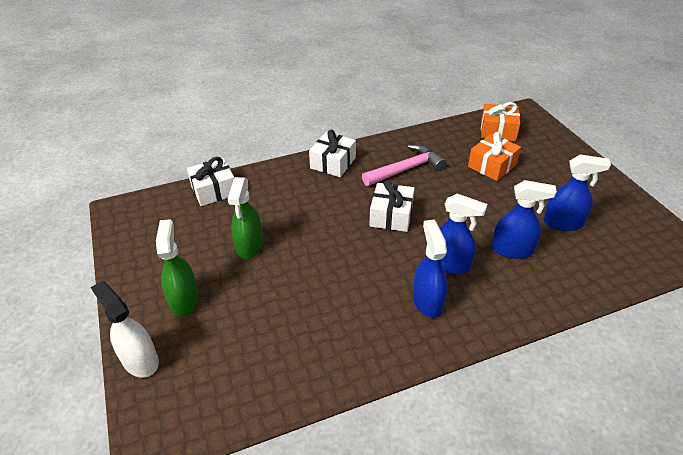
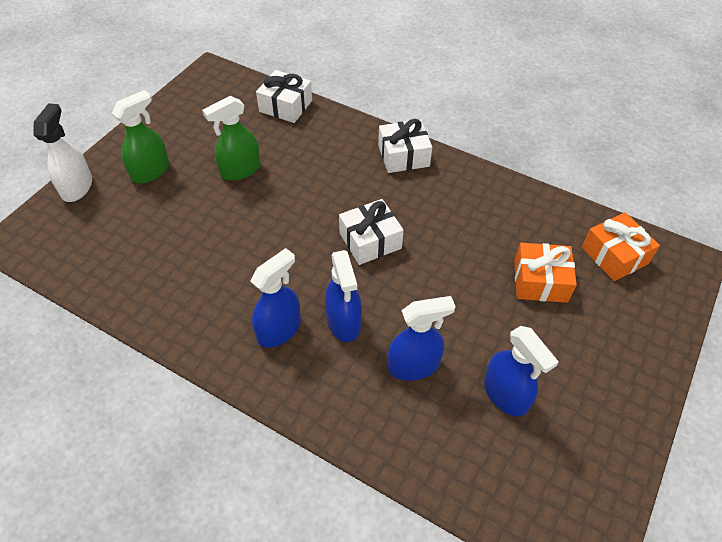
camera: 50 degrees right, 10 degrees up
pink hammer [362,144,446,186] -> none
blue spray bottle [492,180,557,259] -> blue spray bottle turned 75 degrees counterclockwise [388,296,456,381]

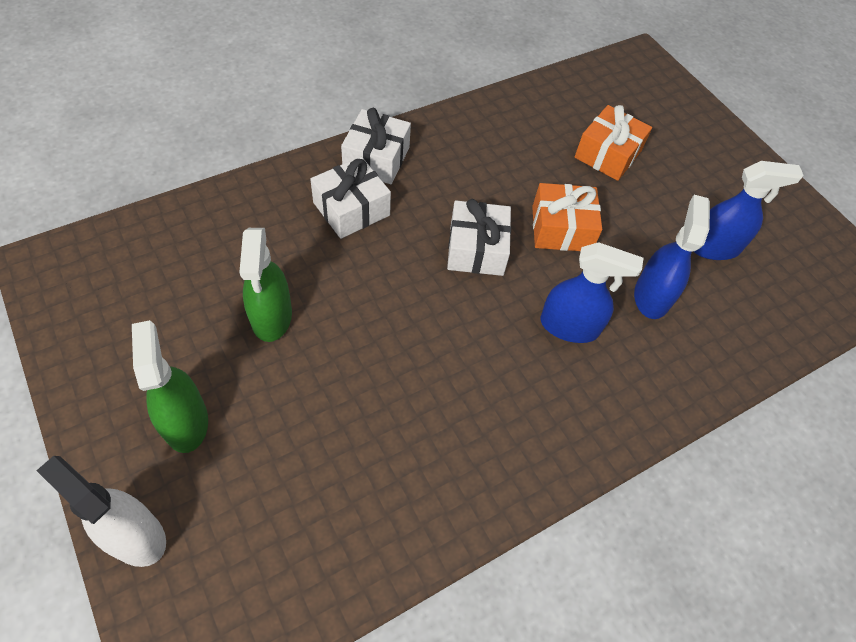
camera: 65 degrees left, 5 degrees up
blue spray bottle [250,248,301,348] -> none
white gift [256,70,312,123] -> white gift moved to [310,157,391,239]
orange gift [582,212,660,281] -> orange gift moved to [532,183,602,251]

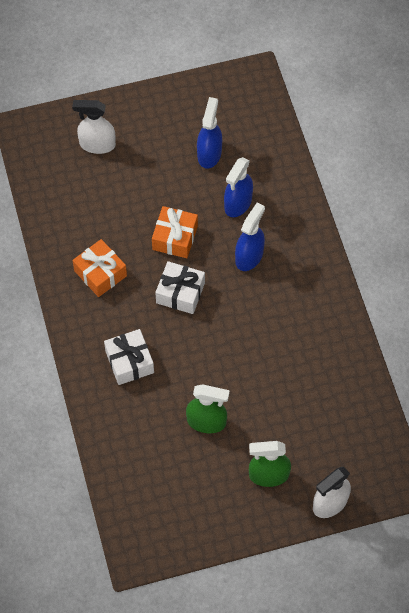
camera: 70 degrees left, 5 degrees up
white gift [341,108,411,184] -> none
orange gift [575,105,652,181] -> orange gift moved to [73,239,127,297]
blue spray bottle [634,195,710,319] -> blue spray bottle turned 90 degrees counterclockwise [224,157,253,217]
none -> white spray bottle [72,100,116,154]

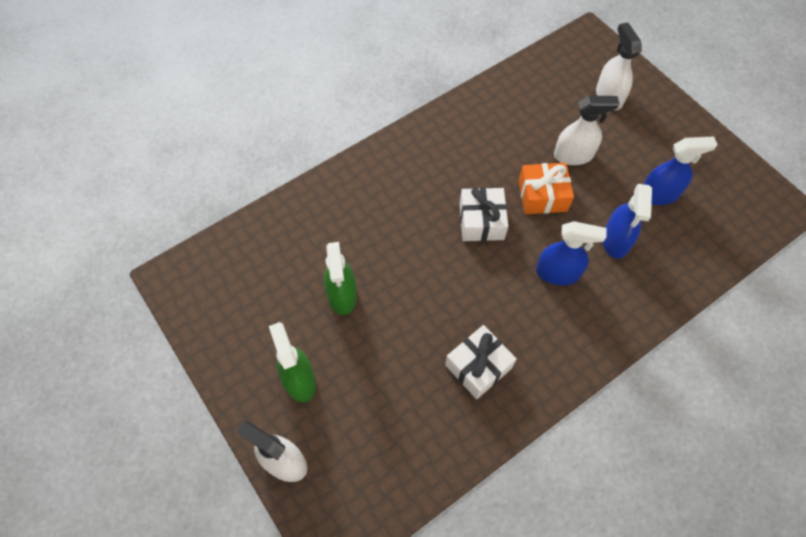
camera: 70 degrees right, 0 degrees up
orange gift [73,239,127,297] -> none
white gift [104,329,154,385] -> white gift moved to [445,325,517,399]
blue spray bottle [224,157,253,217] -> blue spray bottle turned 90 degrees counterclockwise [603,184,652,259]
none -> white spray bottle [554,96,620,165]

